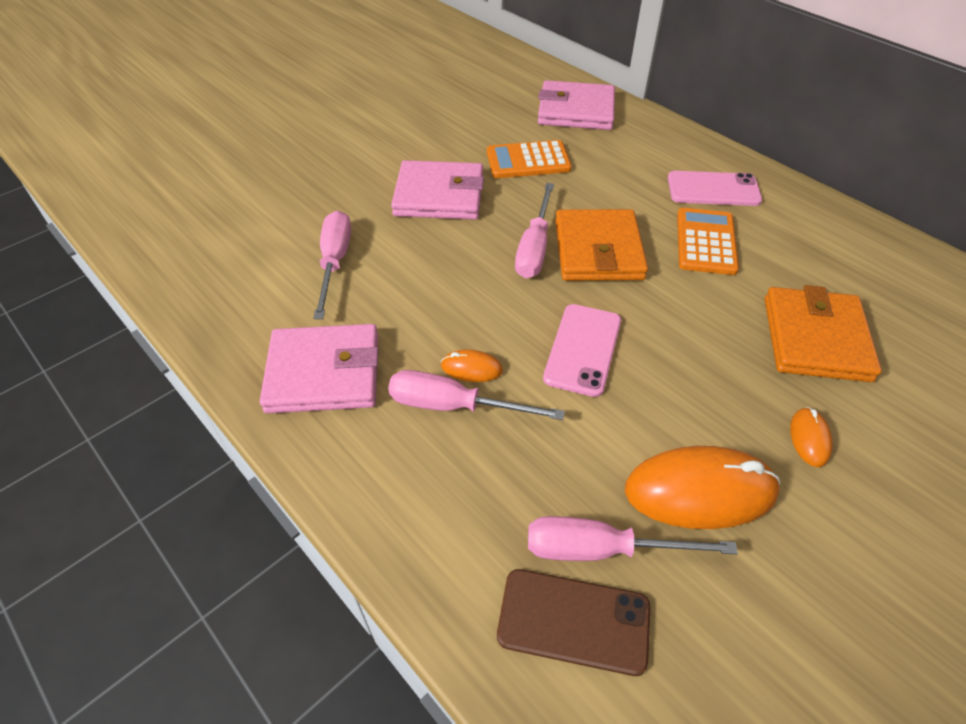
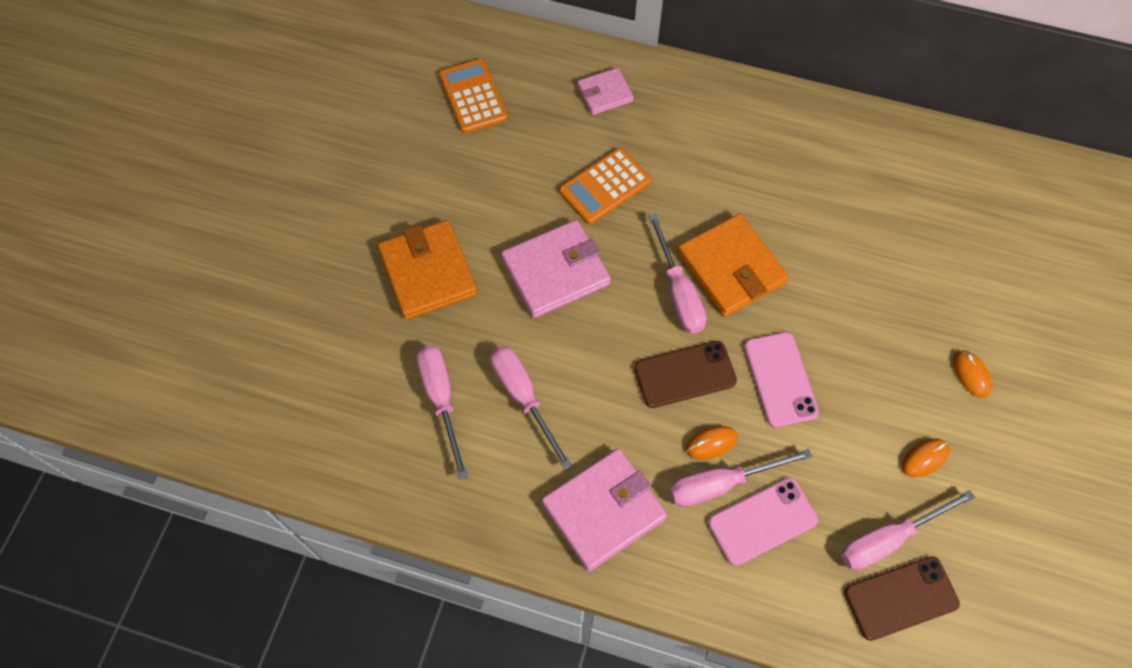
camera: 30 degrees left, 15 degrees up
pink wallet [538,80,615,130] -> pink wallet [577,68,634,115], size x0.58
orange mouse [625,446,780,529] -> orange mouse [902,439,949,477], size x0.47
pink phone [668,171,762,206] -> pink phone moved to [708,478,818,566]
orange calculator [677,208,739,275] -> orange calculator moved to [439,59,508,133]
orange wallet [765,285,882,382] -> orange wallet moved to [378,220,477,320]
none -> pink screwdriver [416,345,468,480]
none -> brown phone [634,341,737,408]

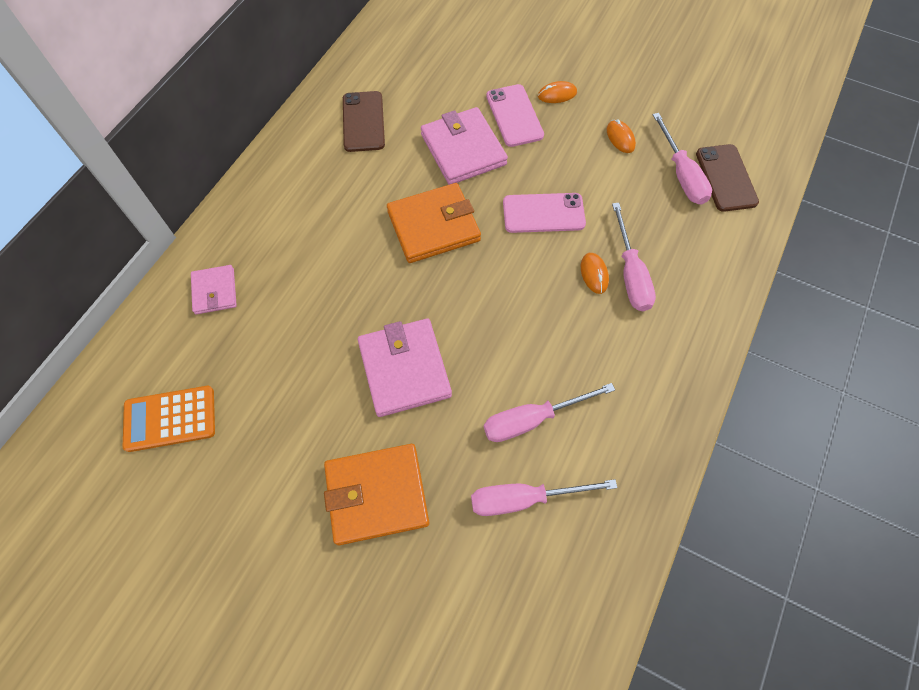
camera: 80 degrees left, 0 degrees up
pink wallet [542,449,667,571] -> pink wallet moved to [421,107,508,185]
orange calculator [559,148,651,224] -> none
brown phone [634,341,737,408] -> brown phone moved to [343,91,385,152]
pink screwdriver [648,214,706,333] -> none
pink phone [708,478,818,566] -> pink phone moved to [486,84,544,147]

